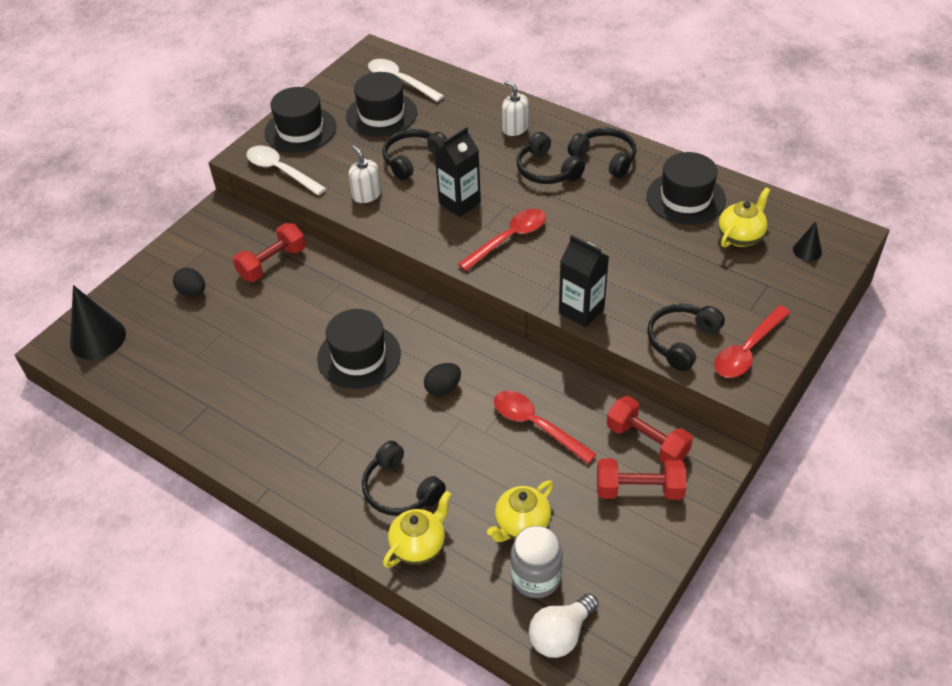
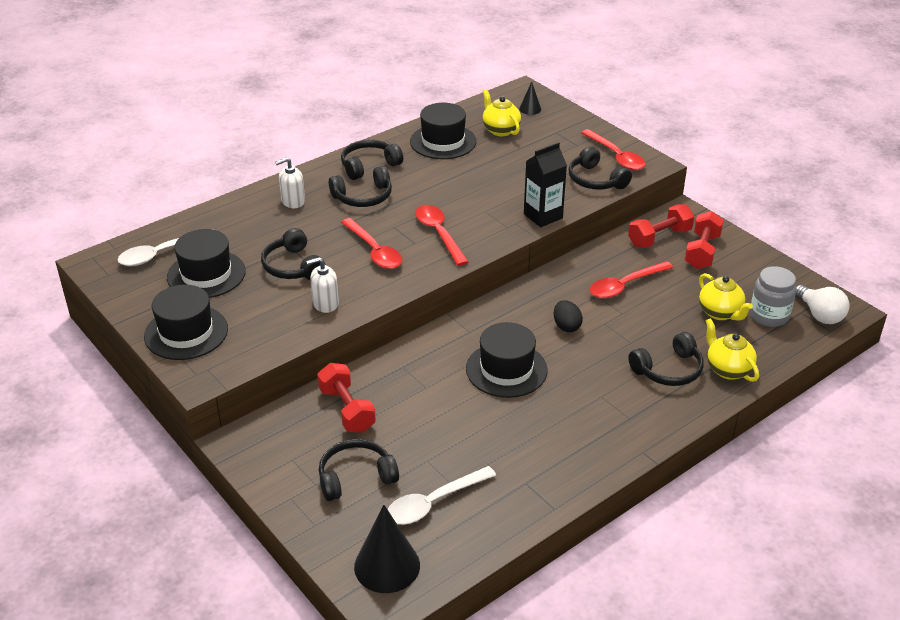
camera: 75 degrees left, 10 degrees down
black egg [173,268,205,297] -> black headphones [319,439,399,501]
white spoon [246,146,327,196] -> white spoon moved to [387,466,496,524]
black carton [434,127,481,217] -> red spoon [341,218,402,269]

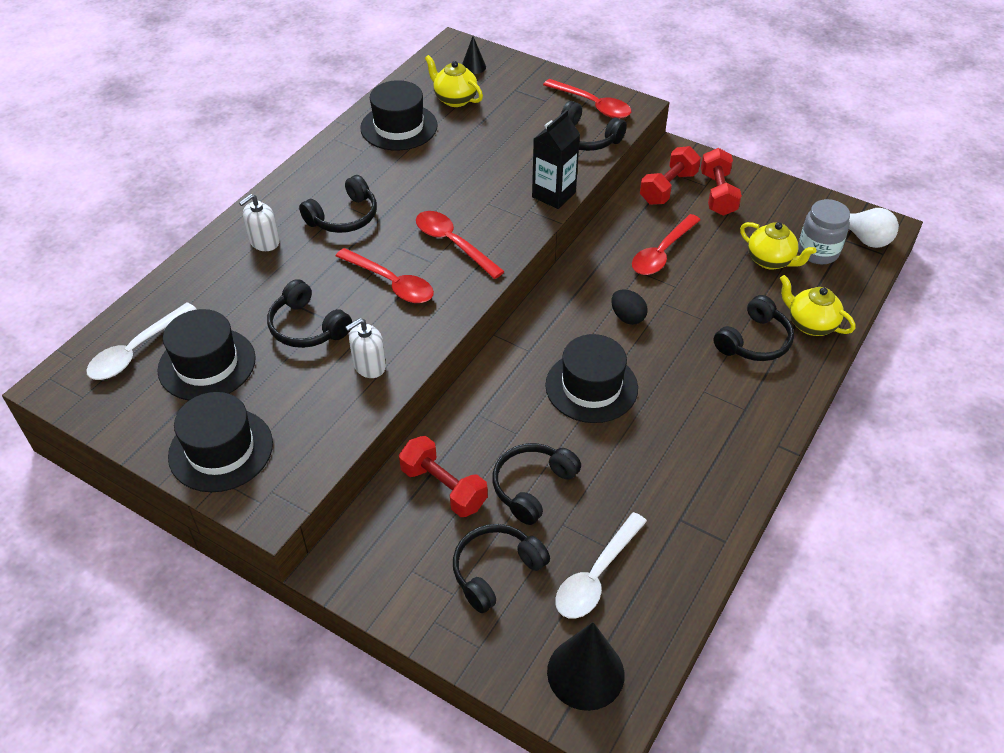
camera: 20 degrees left, 10 degrees up
black headphones [341,140,403,180] -> black headphones moved to [492,443,581,525]

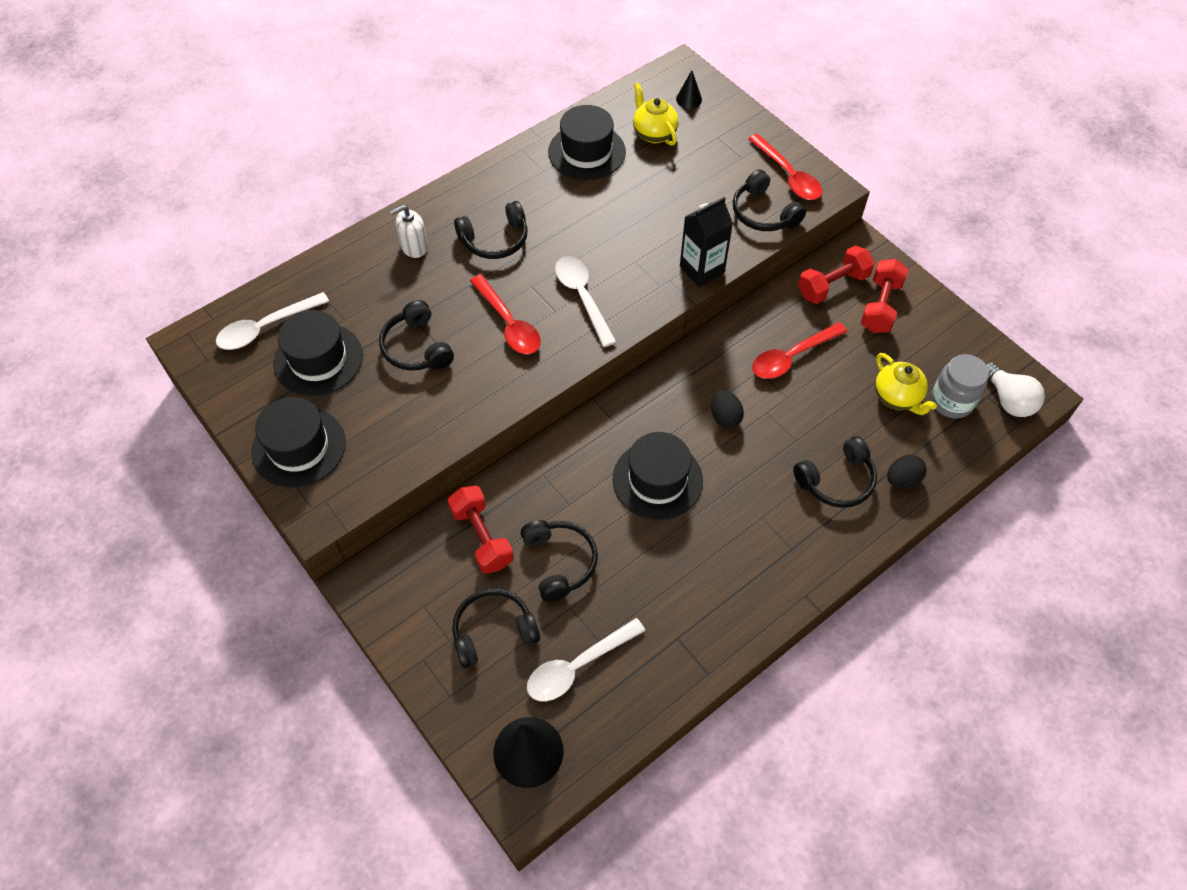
camera: 20 degrees right, 10 degrees up
white soap dispenser [345,318,386,378] -> none
red spoon [416,211,505,279] -> white spoon [555,256,616,347]
black headphones [492,443,581,525] -> black headphones turned 105 degrees clockwise [520,520,598,602]
yellow teapot [780,275,855,336] -> black egg [887,455,926,488]

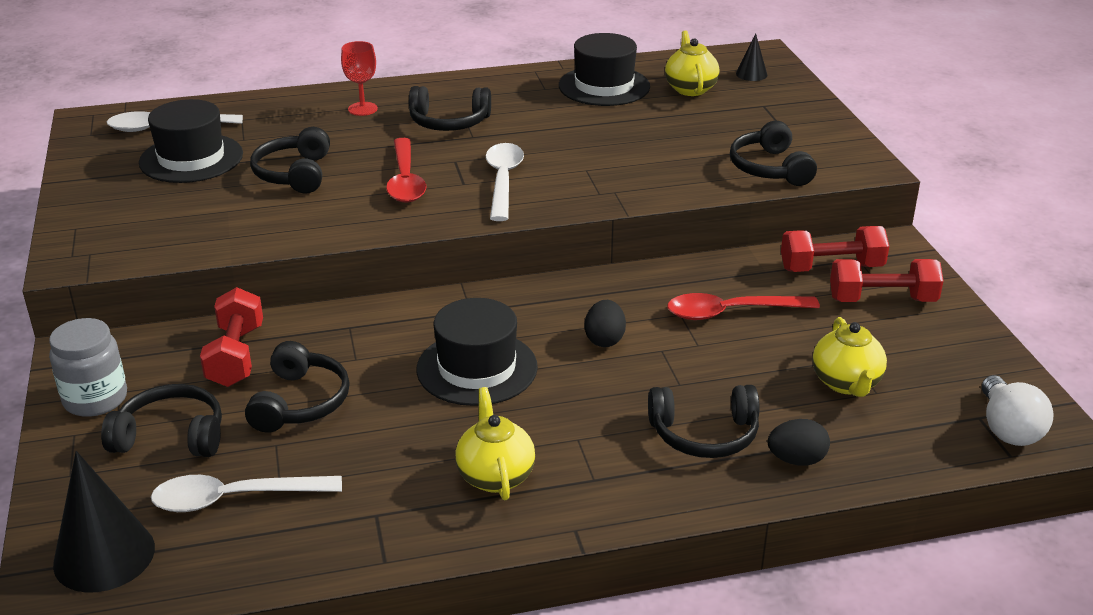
camera: 25 degrees right, 25 degrees down
black hat [252,397,346,488] -> none
white soap dispenser [390,205,428,258] -> red goblet [341,41,378,116]
black carton [680,197,733,287] -> none
red spoon [748,134,822,200] -> none
red dumbbell [861,259,908,333] -> red dumbbell turned 45 degrees clockwise [830,259,943,302]
grey jar [931,354,989,419] -> grey jar moved to [49,318,127,417]
none -> yellow teapot [455,387,535,500]

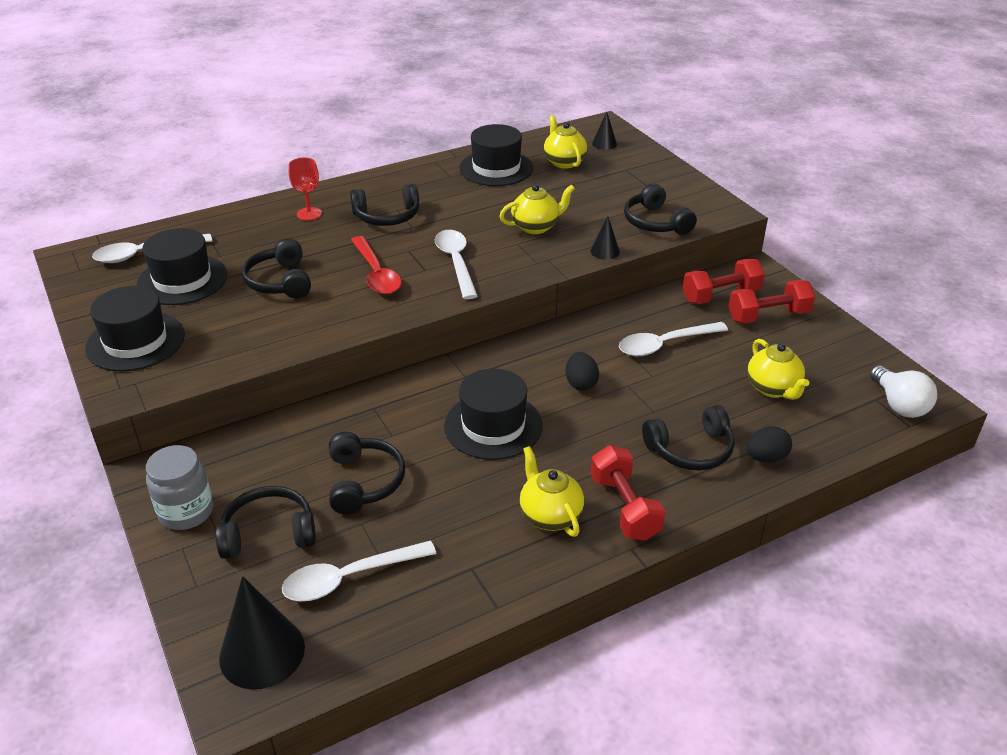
camera: 15 degrees left, 5 degrees up
red dumbbell [200,287,263,387] -> red dumbbell moved to [591,445,665,541]
red spoon [667,293,820,320] -> white spoon [619,322,728,356]
none -> black hat [85,286,185,372]
none -> yellow teapot [499,184,575,234]
none -> black cone [590,216,620,260]

